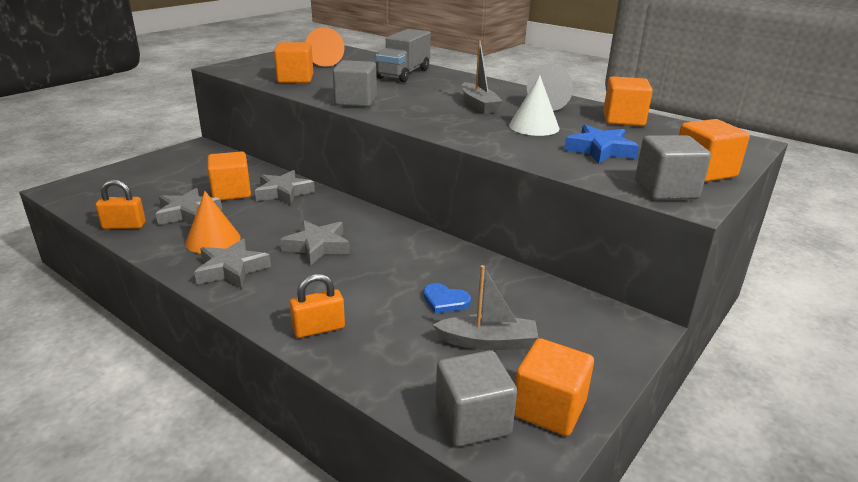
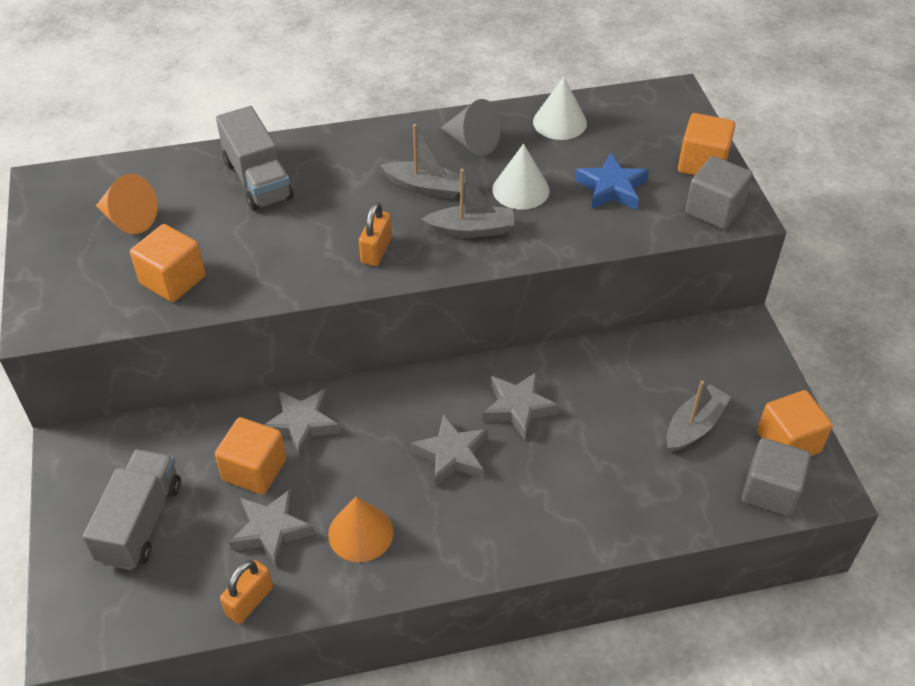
camera: 50 degrees left, 20 degrees up
grey star [194,239,271,289] -> grey star moved to [482,372,559,440]
orange padlock [290,274,345,338] -> orange padlock moved to [359,202,392,266]
grey cube [333,60,377,107] -> none
blue heart [423,283,471,314] -> none
orange cube [603,76,653,126] -> white cone [533,77,587,140]
none -> grey truck [83,450,181,570]
none -> grey boat [421,169,514,238]

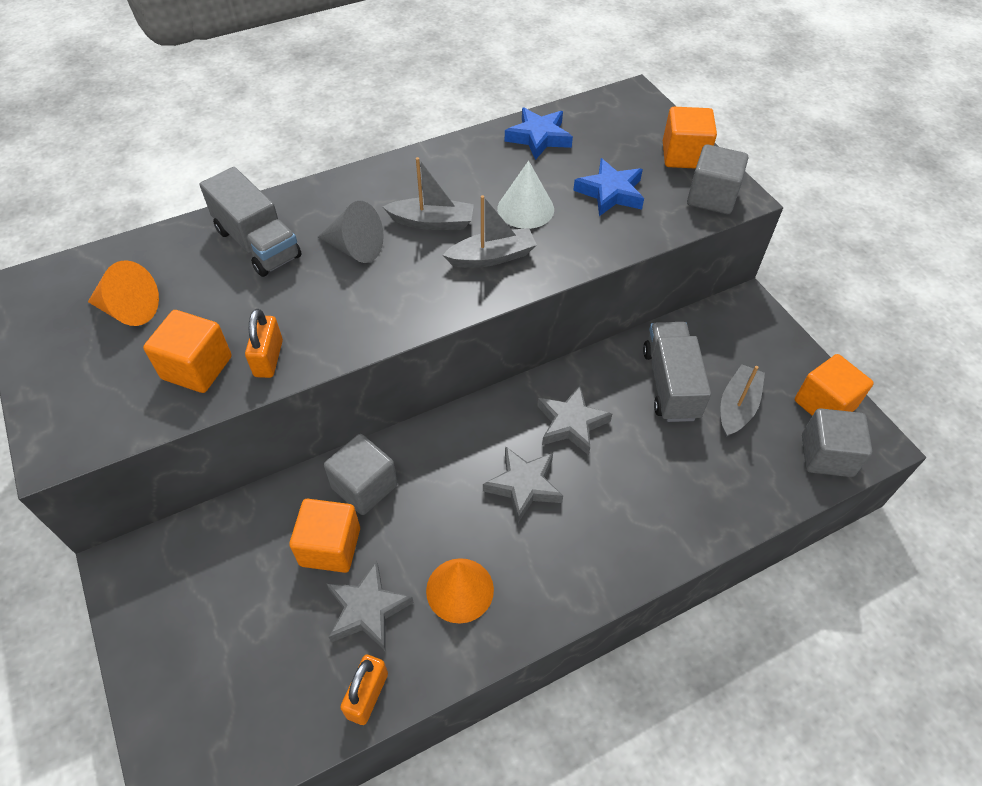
camera: 15 degrees left, 5 degrees up
grey truck [83,450,181,570] -> grey truck moved to [643,322,711,422]
grey star [264,389,340,457] -> grey cube [324,434,398,515]
orange padlock [359,202,392,266] -> orange padlock moved to [245,309,283,378]
grey cone [441,99,501,156] -> grey cone moved to [318,201,384,263]
white cone [533,77,587,140] -> blue star [505,108,573,160]

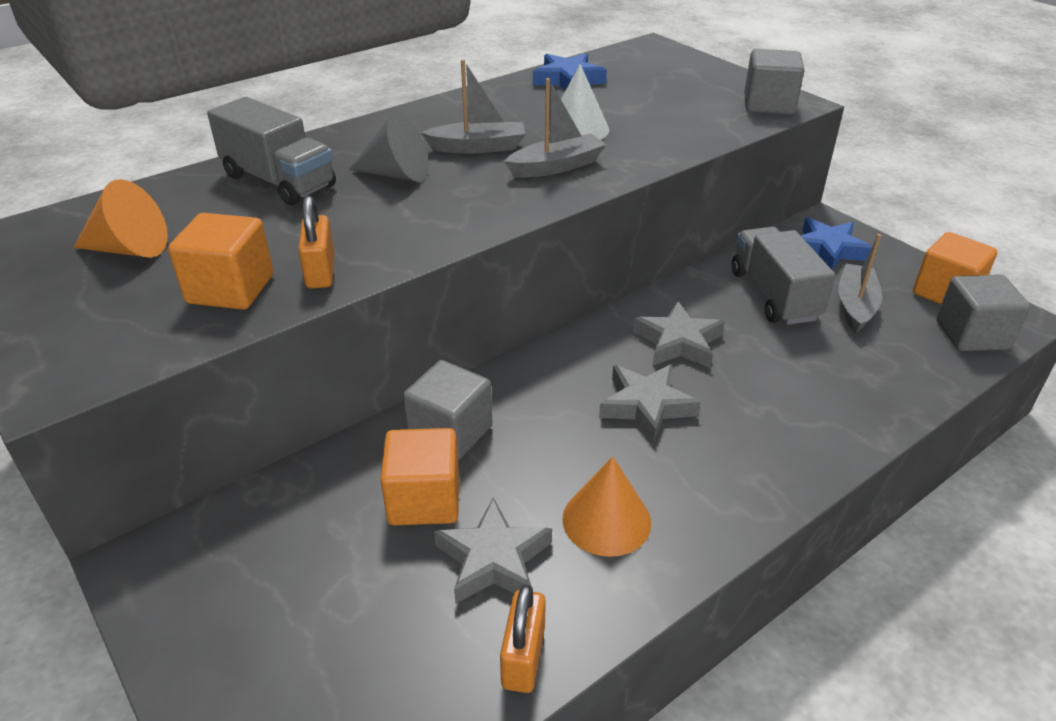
camera: 10 degrees left, 15 degrees down
blue star [573,158,644,216] -> blue star moved to [801,217,872,270]
orange cube [663,107,717,169] -> none

